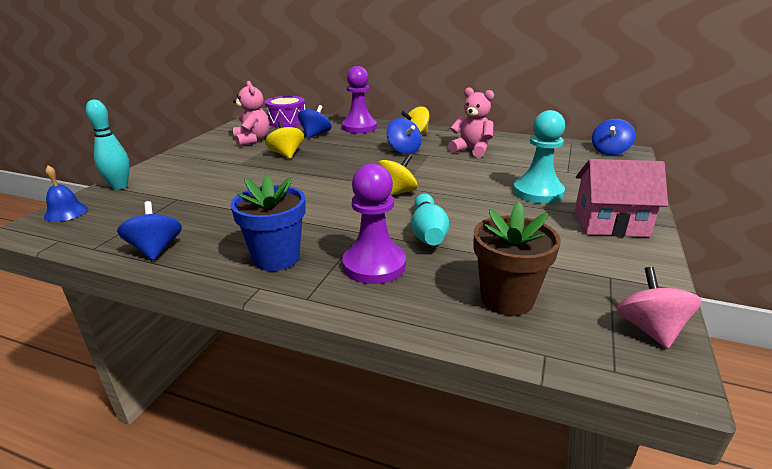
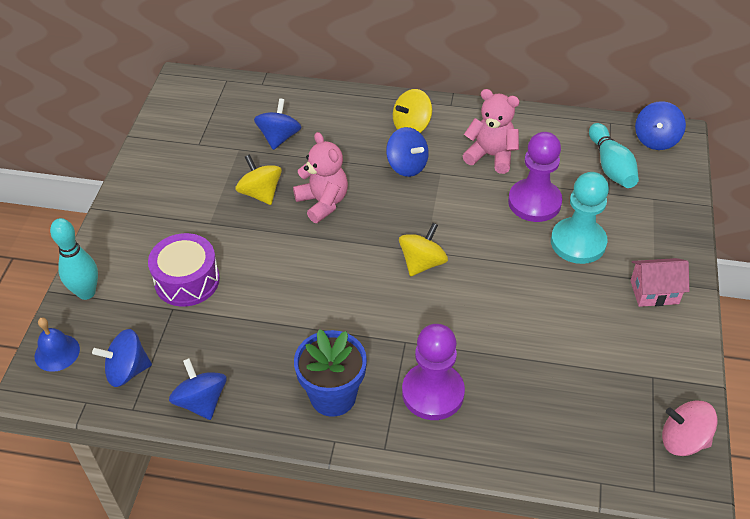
camera: 10 degrees left, 20 degrees up
pink teddy bear [233,81,269,146] -> pink teddy bear moved to [293,132,348,223]
purple drum [265,96,305,127] -> purple drum moved to [148,233,220,307]
purple pawn [342,66,377,133] -> purple pawn moved to [508,132,562,222]
turquoise bowling pin [412,194,449,246] -> turquoise bowling pin moved to [589,123,639,188]
brown flower pot [474,202,561,316] -> none
pink house [574,159,668,237] -> pink house [630,258,689,307], size x0.66
pink spinning top [616,267,702,349] -> pink spinning top turned 60 degrees counterclockwise [662,400,718,456]
none -> blue spinning top [92,329,152,387]

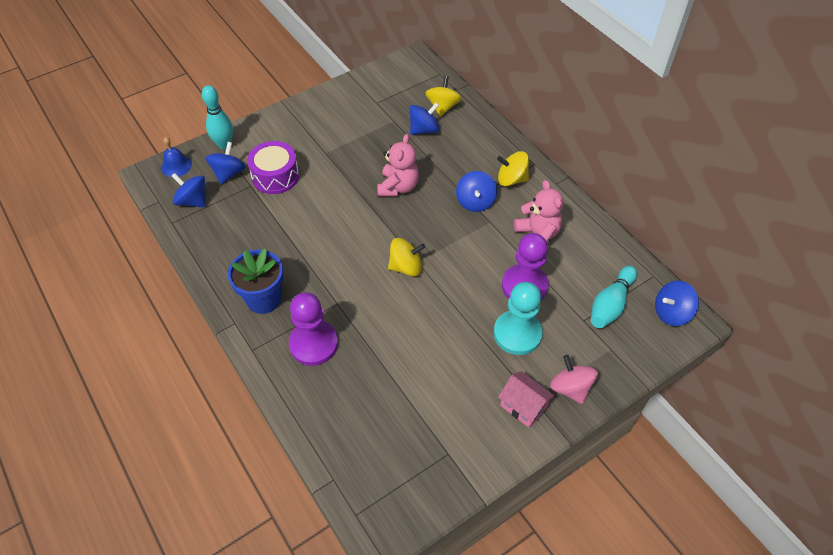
camera: 45 degrees right, 5 degrees up
blue spinning top [169,358,227,420] -> blue spinning top moved to [205,142,246,184]
yellow spinning top [235,154,282,205] -> yellow spinning top moved to [425,76,462,117]
pink spinning top [662,400,718,456] -> pink spinning top moved to [550,355,598,404]

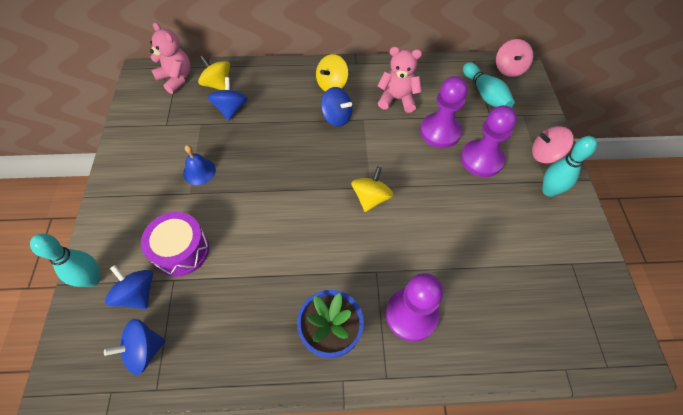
camera: 60 degrees left, 5 degrees up
blue bell [161,137,192,177] -> blue bell moved to [183,145,216,185]
pink teddy bear [377,134,419,197] -> pink teddy bear moved to [150,22,191,94]
turquoise pawn [494,282,543,355] -> purple pawn [461,105,517,177]
pink house [498,371,555,428] -> turquoise bowling pin [542,136,597,197]
blue spinning top [655,280,699,326] -> pink spinning top [496,39,533,77]

